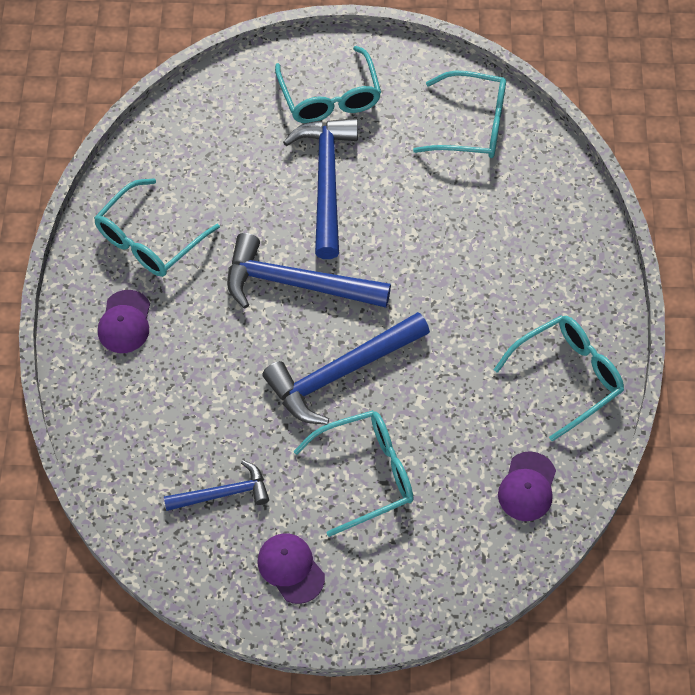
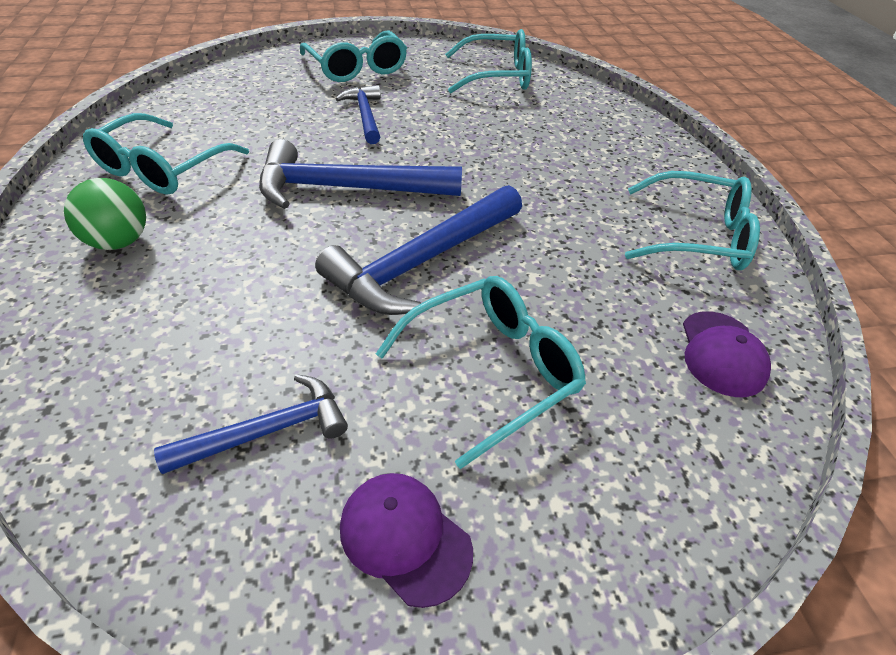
camera: 15 degrees left, 15 degrees down
purple cap [98,290,150,353] -> green ball [64,178,146,250]
blue hammer [283,118,358,259] -> blue hammer [336,85,381,144], size x0.58
turquoise glasses [494,315,624,442] -> turquoise glasses turned 60 degrees clockwise [625,171,760,270]

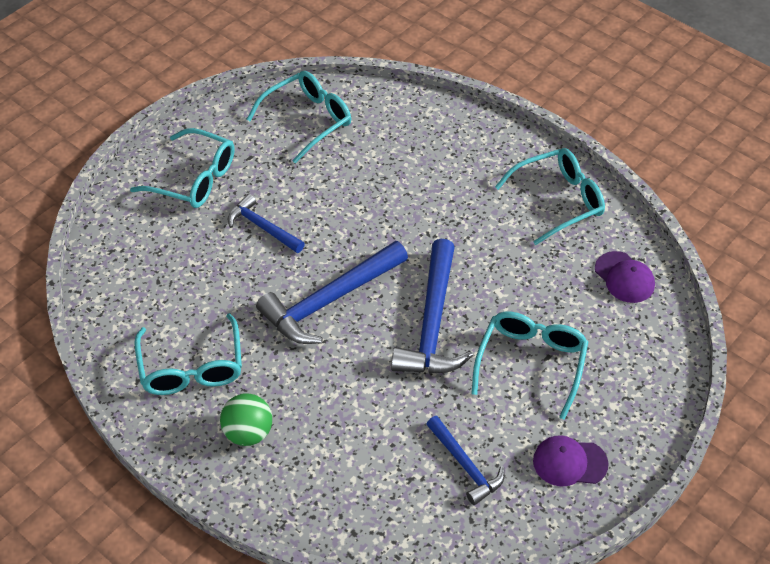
camera: 35 degrees left, 5 degrees up
blue hammer [154,374,348,474] -> blue hammer turned 120 degrees clockwise [426,416,505,505]

